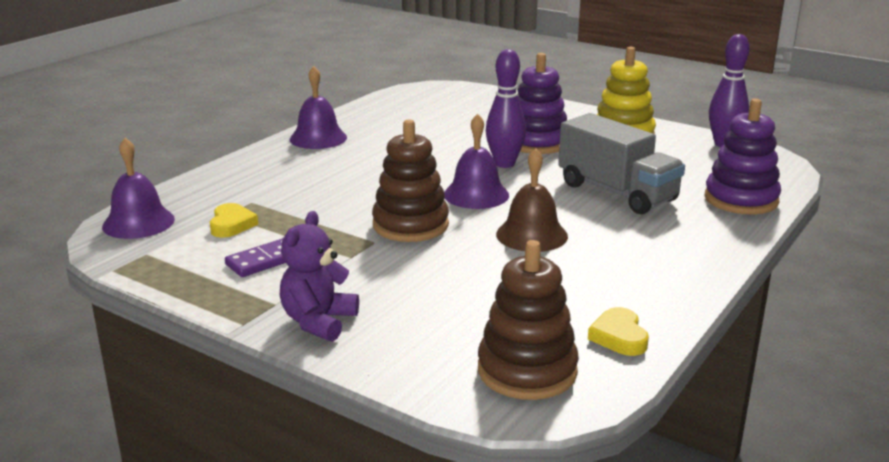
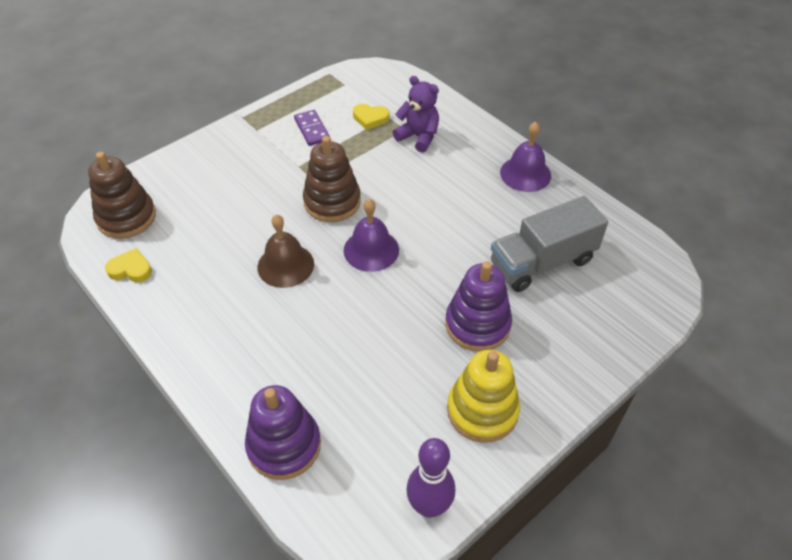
camera: 105 degrees right, 25 degrees up
purple bell [102,138,175,239] -> none
purple teddy bear [280,211,359,342] -> purple teddy bear moved to [393,76,439,153]
purple bowling pin [486,49,526,168] -> none
grey truck [558,113,685,214] -> grey truck moved to [491,196,608,292]

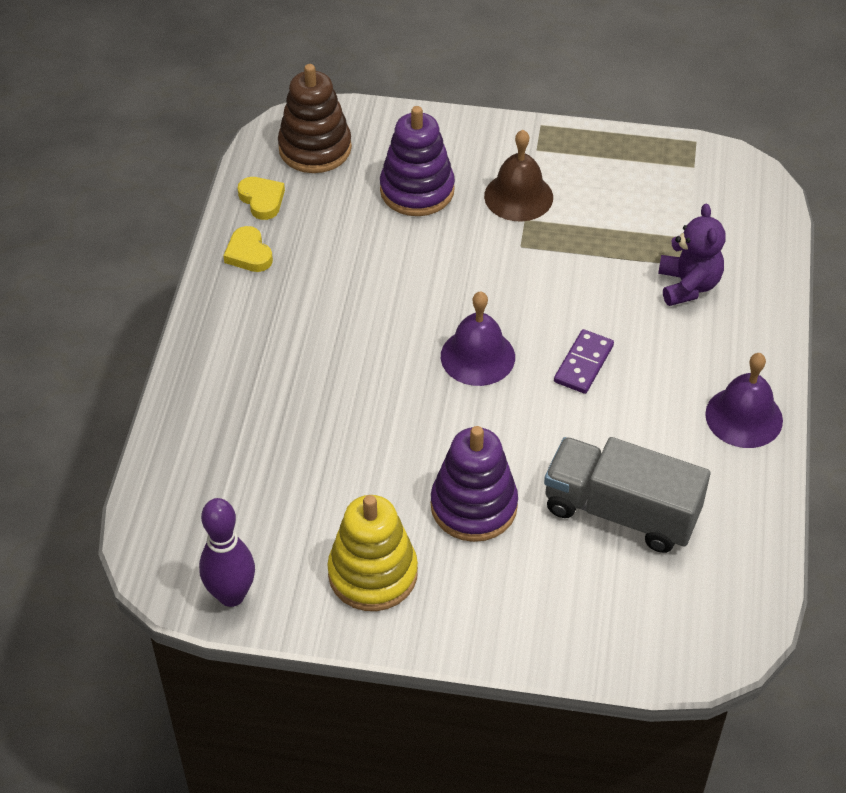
camera: 50 degrees right, 0 degrees up
purple stacking toy [245,385,321,480] -> purple stacking toy moved to [380,106,455,216]
brown bell [257,214,314,288] -> brown bell moved to [484,130,553,222]
purple domino [294,110,330,146] -> purple domino moved to [554,329,614,394]
brown stacking toy [303,136,361,222] -> none
yellow heart [353,104,389,130] -> yellow heart moved to [223,226,273,272]

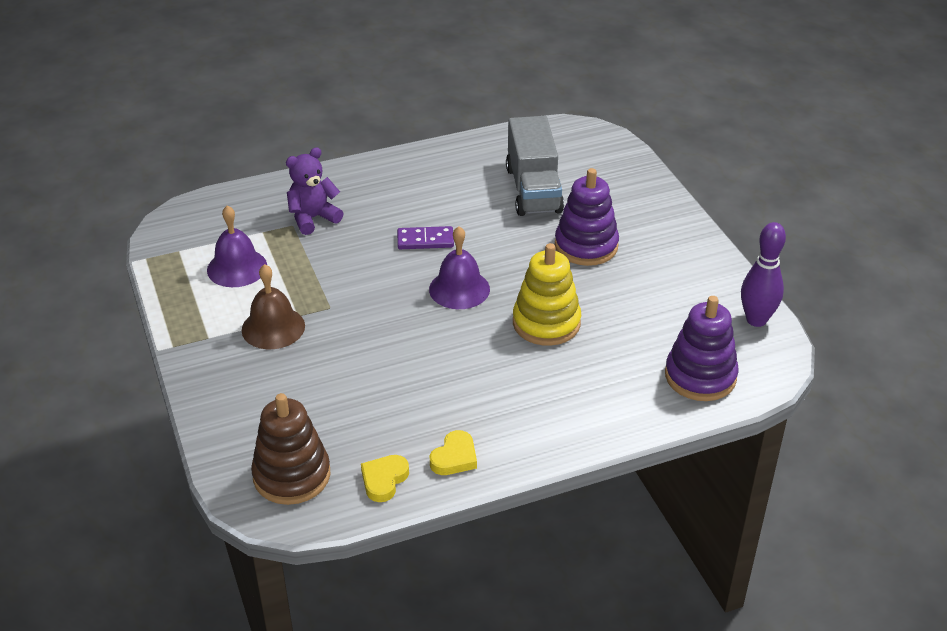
camera: 120 degrees left, 10 degrees down
yellow stacking toy [327,495,418,611] -> yellow stacking toy moved to [513,243,581,346]
purple stacking toy [380,106,455,216] -> purple stacking toy moved to [665,296,739,401]
purple bell [705,353,783,448] -> purple bell moved to [207,205,267,287]

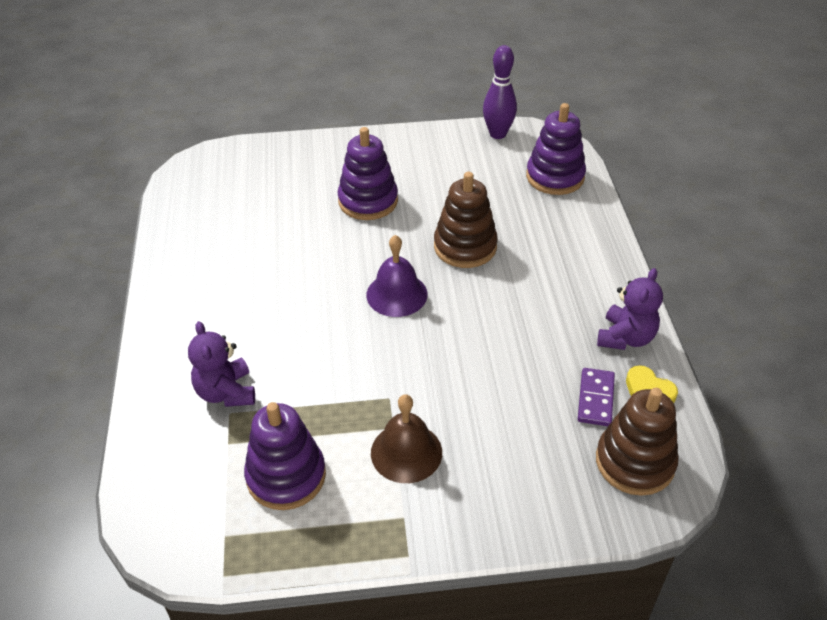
camera: 75 degrees left, 5 degrees up
purple bell [207,205,267,287] -> purple stacking toy [244,402,326,510]
purple domino [397,226,454,249] -> purple domino moved to [578,368,615,426]
yellow heart [430,430,477,475] -> purple teddy bear [597,268,663,350]
grey truck [506,116,564,216] -> none
yellow stacking toy [513,243,581,346] -> brown stacking toy [434,172,498,268]

